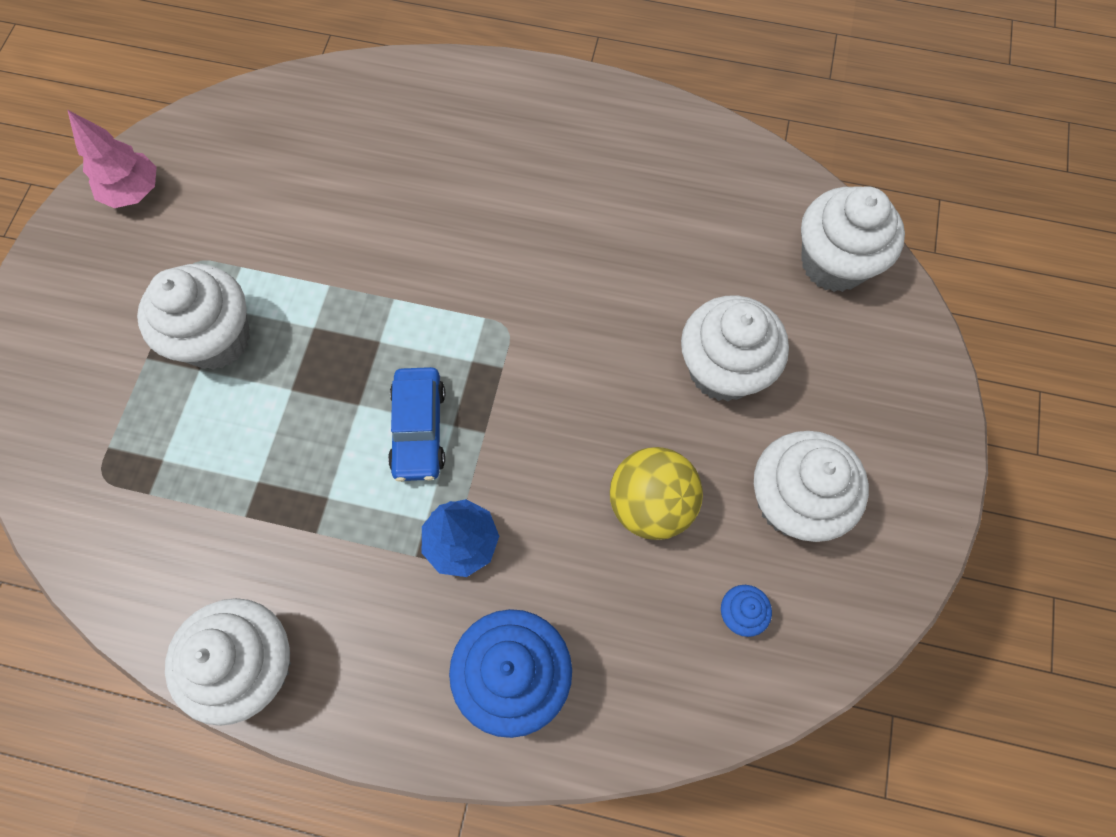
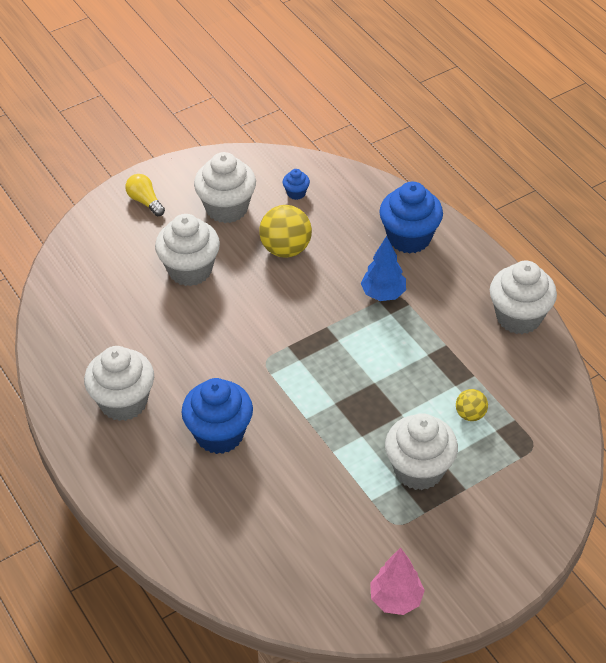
camera: 135 degrees left, 20 degrees down
blue car [388,367,445,482] -> none
white cupcake [801,186,905,292] -> white cupcake moved to [84,346,154,421]
none -> yellow light bulb [125,174,165,216]
none -> blue cupcake [181,378,253,454]
none -> yellow ball [456,389,488,421]

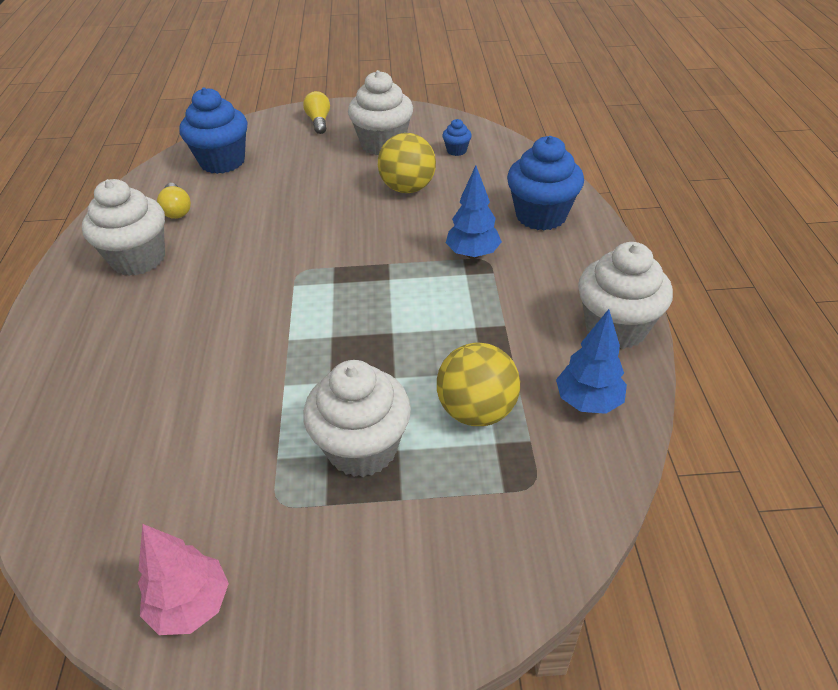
camera: 30 degrees right, 5 degrees down
white cupcake [155,214,220,286] -> none
blue cupcake [181,378,253,454] -> blue cupcake moved to [179,87,248,174]
yellow ball [456,389,488,421] -> yellow ball [437,342,520,426], size x1.79
none -> yellow light bulb [157,183,191,219]
none -> blue tree [556,309,627,414]

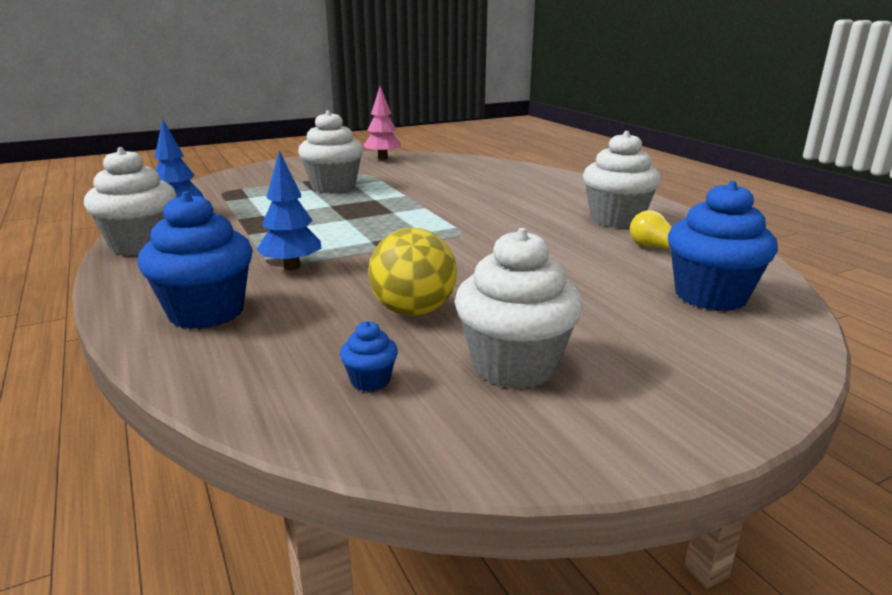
camera: 155 degrees right, 20 degrees down
yellow light bulb [303,91,330,134] -> none
yellow ball [437,342,520,426] -> none

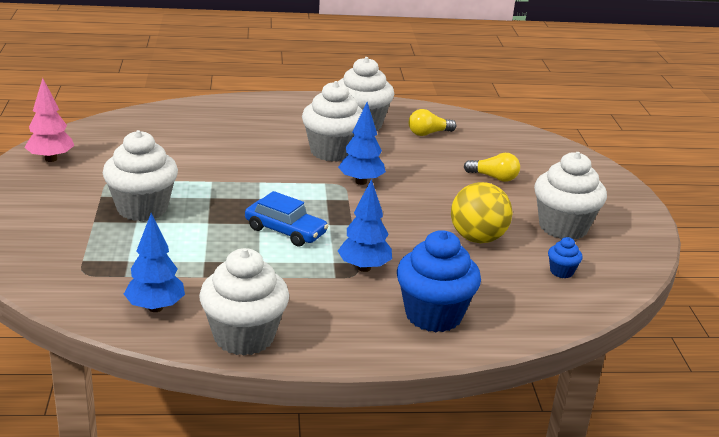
camera: 70 degrees left, 5 degrees up
blue cupcake [668,181,778,311] -> none
none -> blue car [245,191,328,246]
none -> white cupcake [302,81,363,162]
none -> blue tree [338,102,386,185]
none -> yellow light bulb [464,153,520,182]

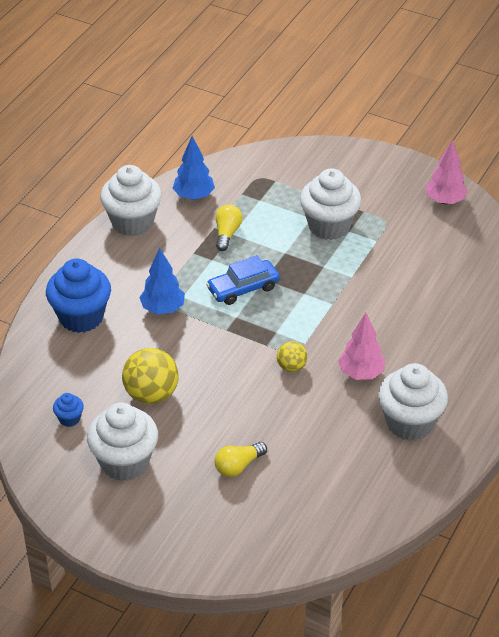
camera: 125 degrees right, 15 degrees up
white cupcake [302,81,363,162] -> pink tree [338,313,385,380]
blue tree [338,102,386,185] -> yellow ball [277,341,307,372]
yellow light bulb [409,109,456,136] -> yellow light bulb moved to [215,205,242,251]

